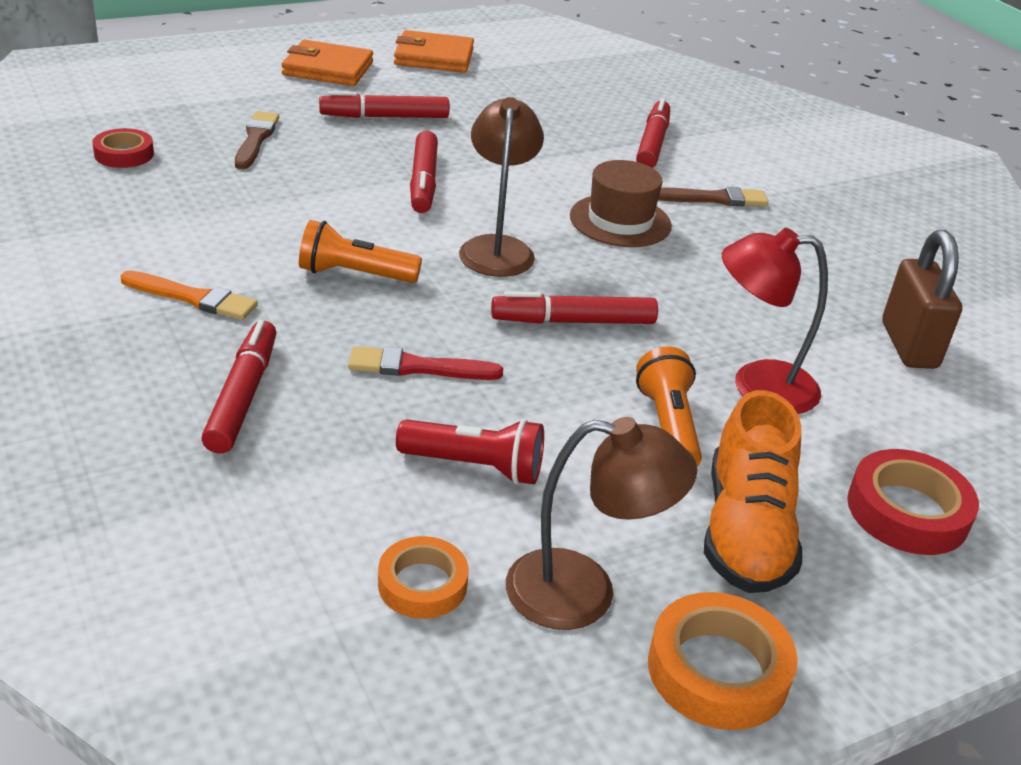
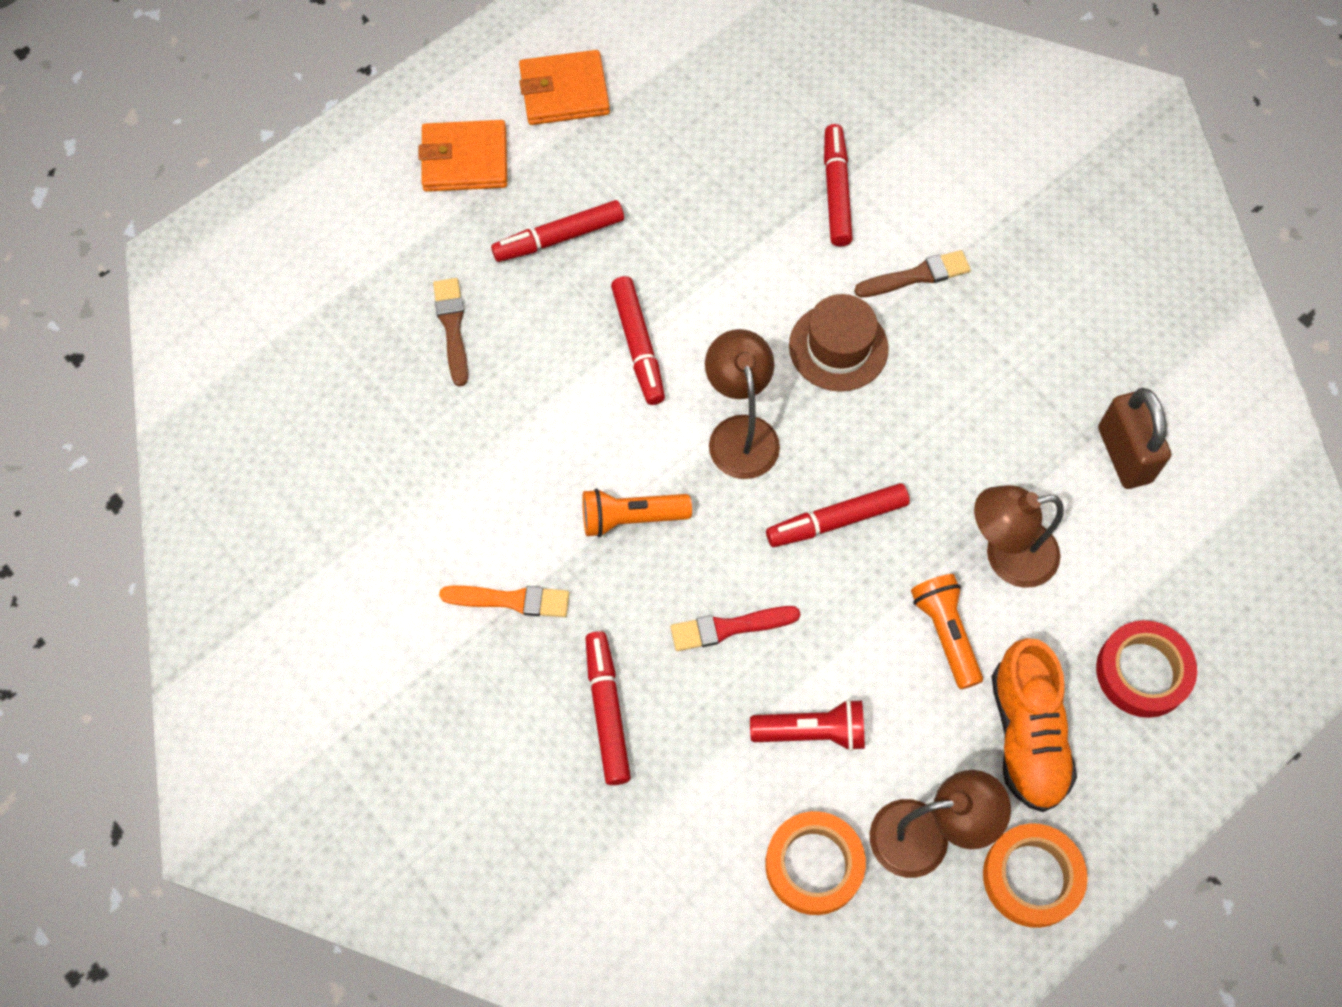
camera: 10 degrees left, 30 degrees up
red tape [92,128,154,168] -> none
orange tape [378,536,469,619] -> orange tape [765,811,866,915], size x1.51
red lamp [722,228,828,414] -> brown lamp [974,485,1064,588]

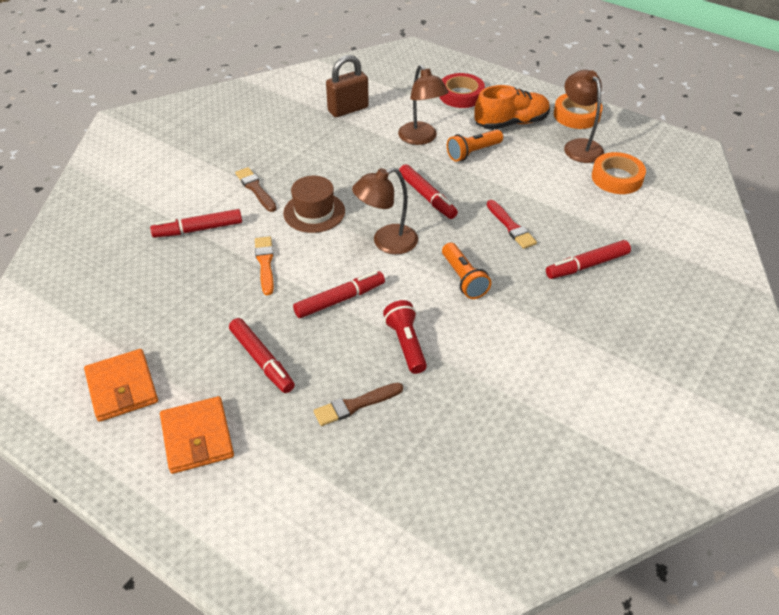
camera: 105 degrees left, 20 degrees down
orange brush [439,586,569,617] -> orange brush moved to [255,236,274,295]
red flashlight [750,699,865,751] -> red flashlight moved to [383,300,427,374]

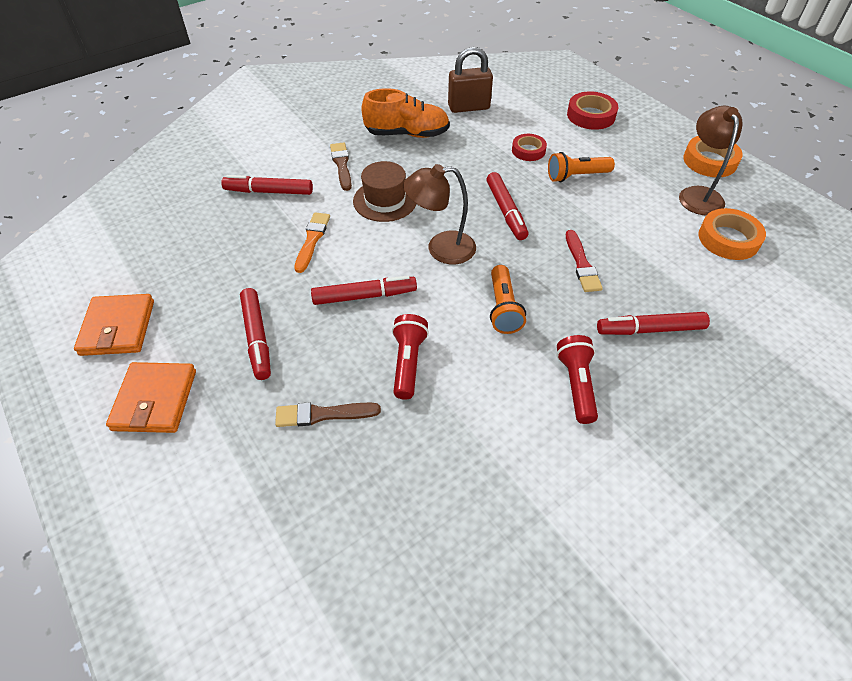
camera: 20 degrees right, 5 degrees up
brown lamp [398,65,448,145] -> red tape [512,134,547,161]
orange shoe [474,85,550,130] -> orange shoe moved to [361,88,450,138]
none -> red flashlight [556,335,598,424]

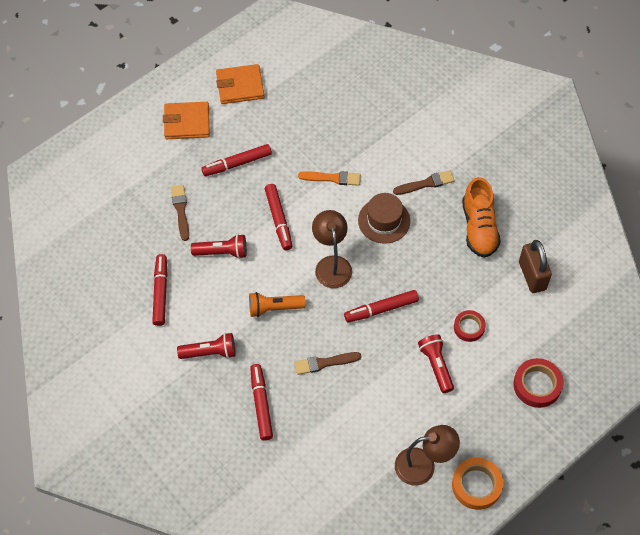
camera: 85 degrees right, 10 degrees up
red marker [221,175,313,195] -> red marker moved to [152,254,168,326]
orange flashlight [548,152,615,182] -> red flashlight [418,334,454,393]
red brush [566,230,603,292] -> brown brush [294,352,361,375]
orange tape [698,208,766,260] -> none

